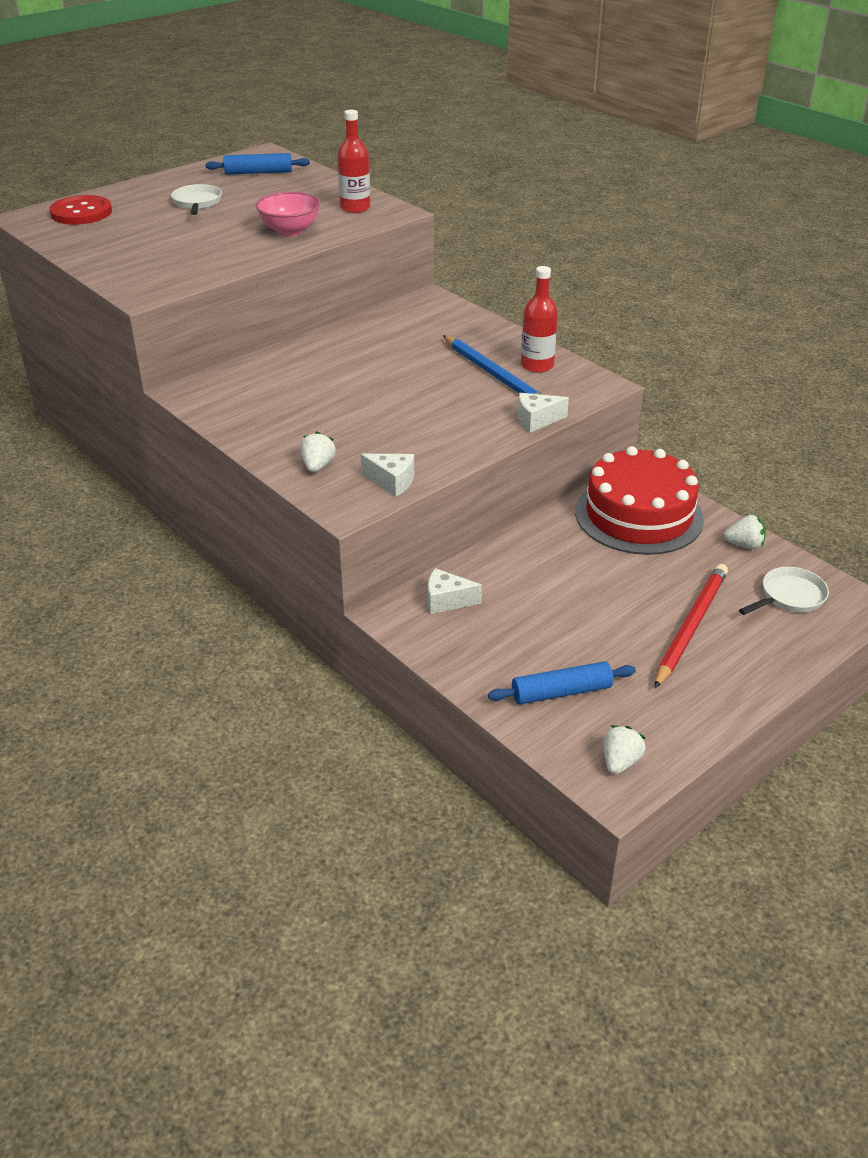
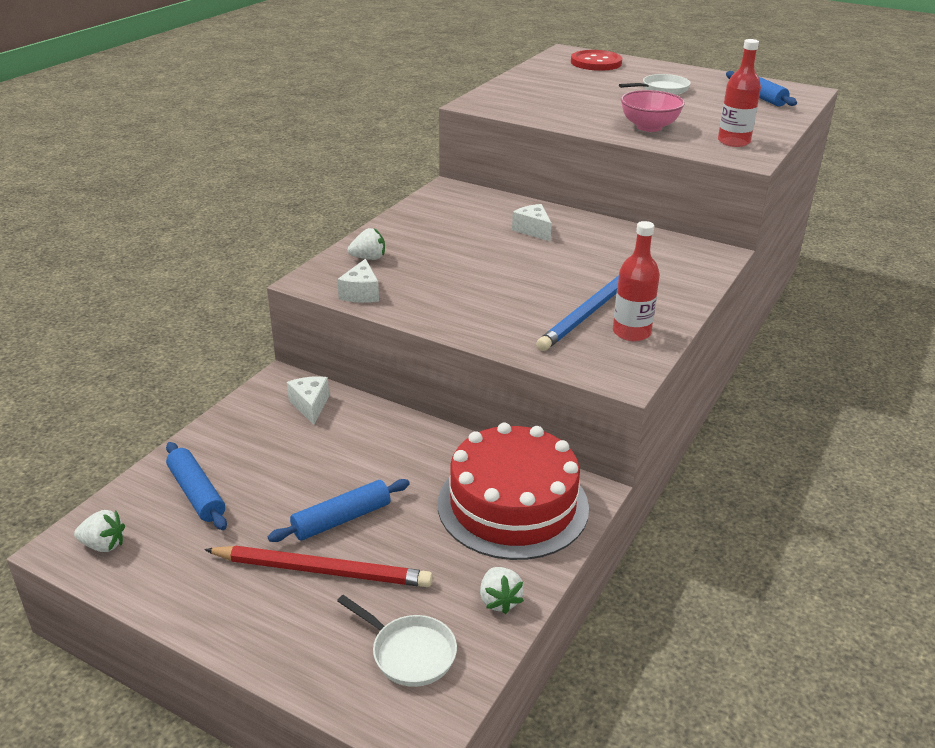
camera: 70 degrees right, 5 degrees down
white cheese [518,393,569,433] -> white cheese moved to [512,204,552,241]
none -> blue rolling pin [268,479,410,542]

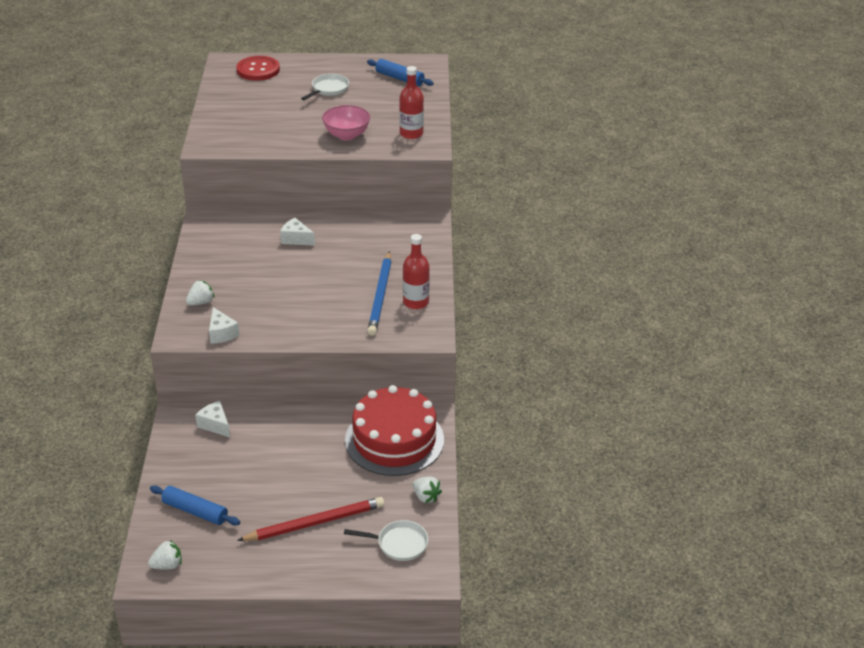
camera: 30 degrees left, 5 degrees up
blue rolling pin [268,479,410,542] -> none

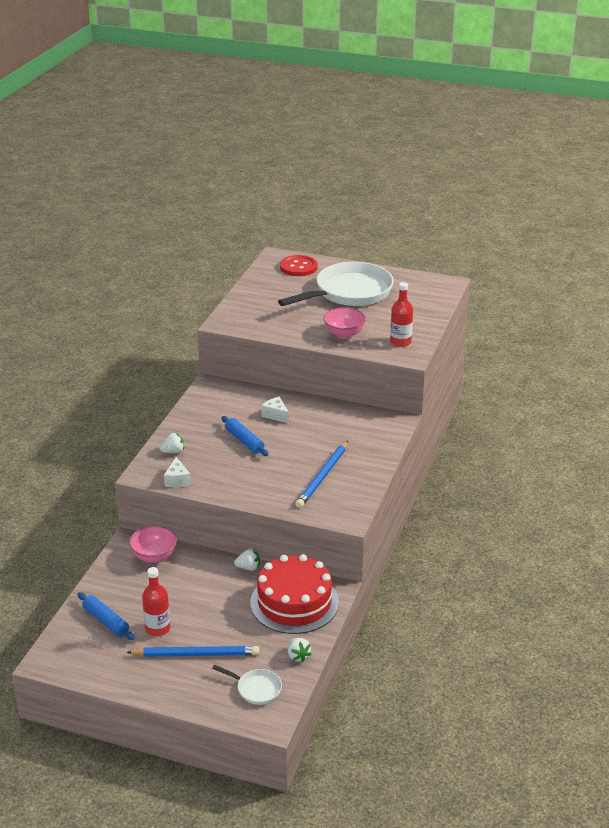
camera: 20 degrees right, 5 degrees down
white strawberry [148,540,182,569] -> white strawberry moved to [234,548,260,571]
white cheese [195,401,230,437] -> pink bowl [129,525,177,563]
red pencil [237,497,384,541] -> blue pencil [126,646,259,657]
white pan [301,74,349,100] -> white pan [278,262,394,306], size x2.31
blue rolling pin [367,59,434,86] -> blue rolling pin moved to [221,416,269,456]
red bottle [403,234,430,309] -> red bottle moved to [142,567,171,636]

